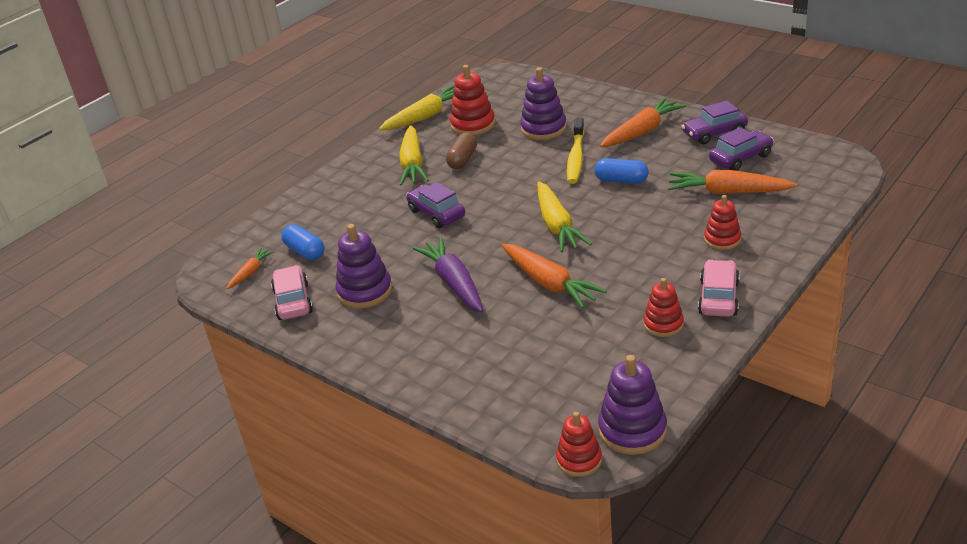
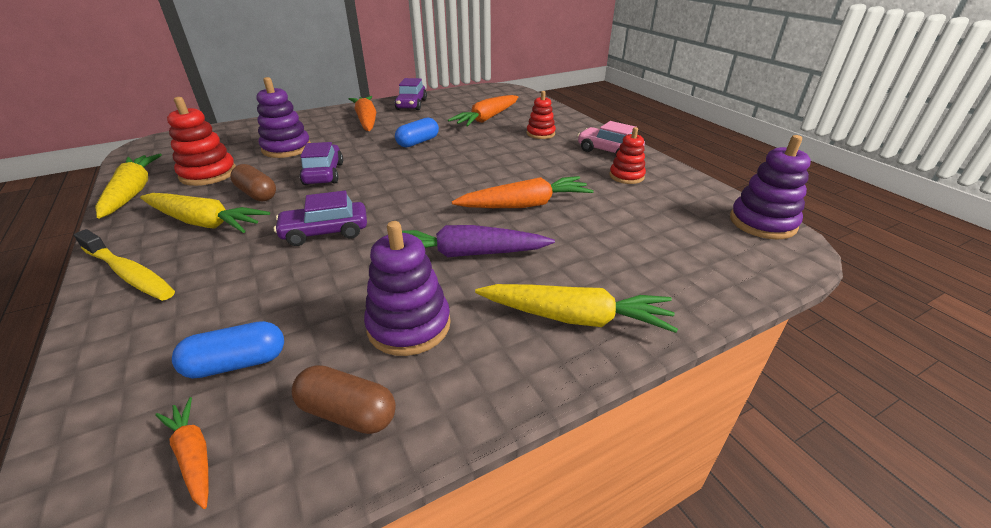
camera: 70 degrees left, 0 degrees up
pink car [271,265,313,320] -> brown capsule [292,365,396,434]
yellow carrot [537,182,592,252] -> yellow carrot moved to [475,284,678,333]
red stacking toy [556,412,602,477] -> none
yellow toothbrush [567,118,585,184] -> yellow toothbrush moved to [74,229,175,301]
purple car [709,127,774,171] -> purple car moved to [300,142,343,185]

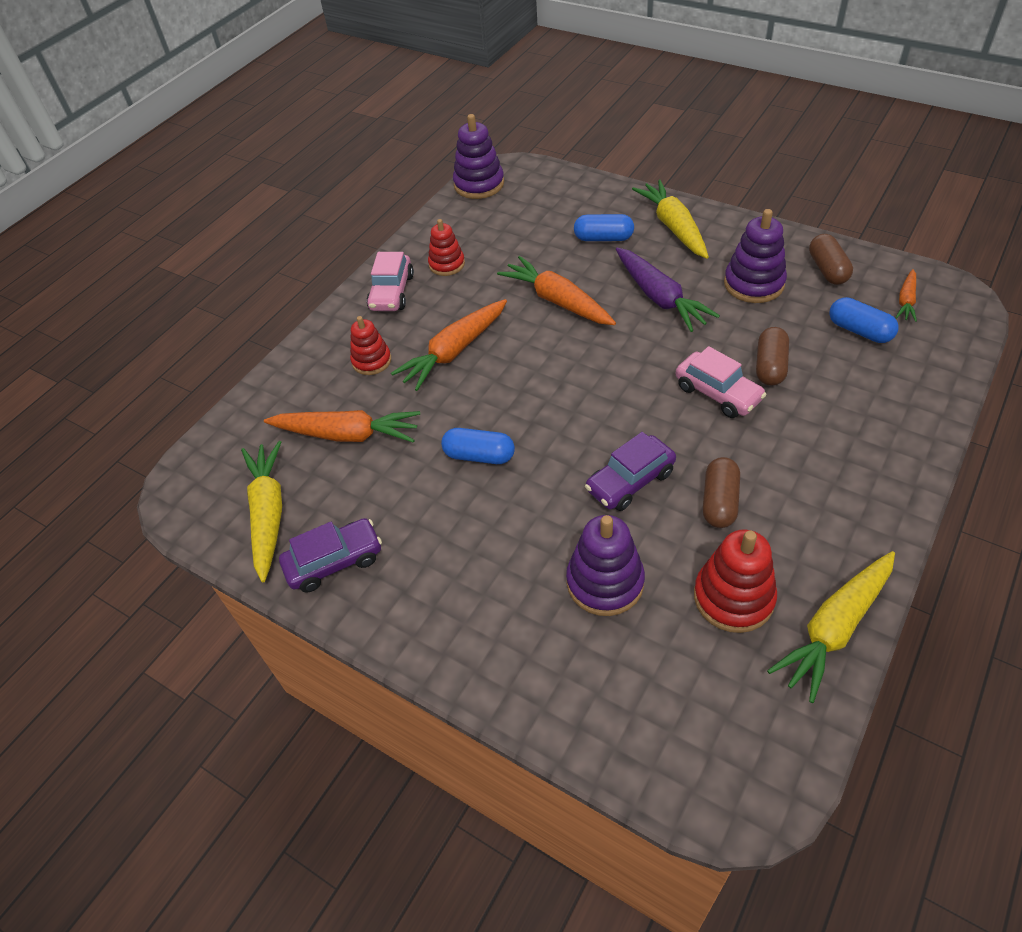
camera: 115 degrees left, 15 degrees up
yellow toothbrush [74,229,175,301] -> none
yellow carrot [140,193,270,233] -> yellow carrot moved to [241,441,282,582]
purple car [274,191,367,246] -> pink car [676,346,767,418]
orange carrot [349,96,376,131] -> orange carrot moved to [391,299,507,391]
none -> blue capsule [574,214,634,241]
none -> brown capsule [756,327,789,385]

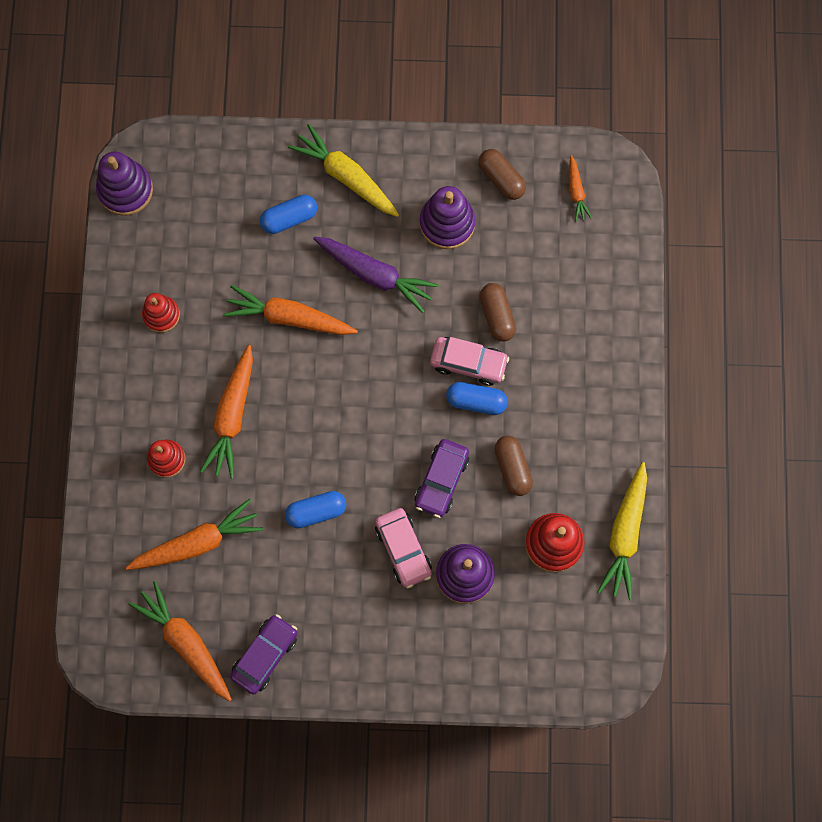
camera: 35 degrees left, 25 degrees up
yellow carrot [241,441,282,582] -> orange carrot [128,581,232,702]
pink car [367,252,414,311] -> pink car moved to [375,508,432,588]
blue capsule [829,297,899,343] -> blue capsule moved to [446,382,508,415]

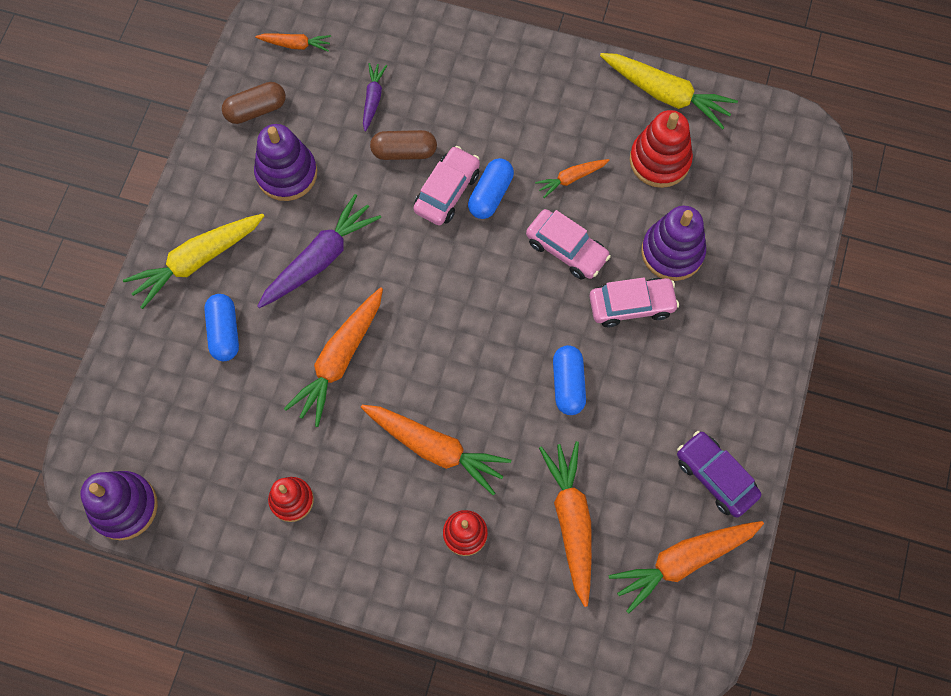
camera: 75 degrees left, 5 degrees down
purple car [415,439,469,518] -> pink car [526,209,611,279]
brown capsule [495,436,533,496] -> orange carrot [535,159,610,198]
none -> purple carrot [363,63,387,131]

